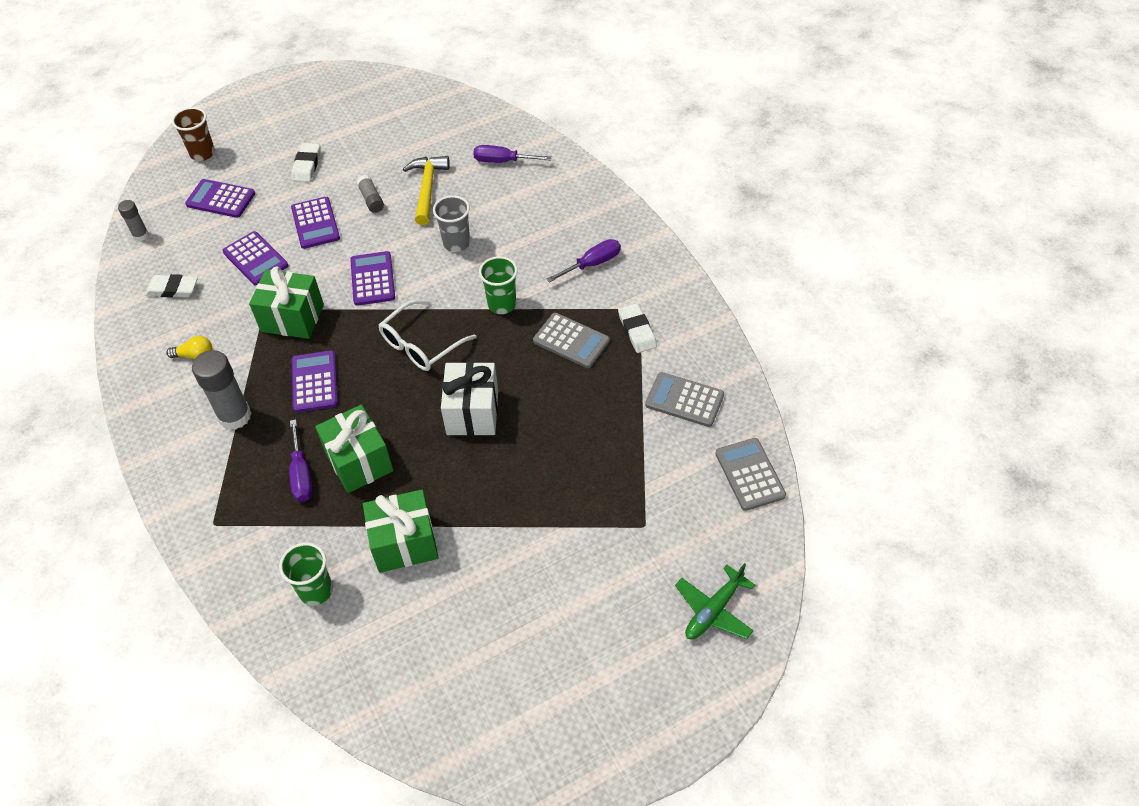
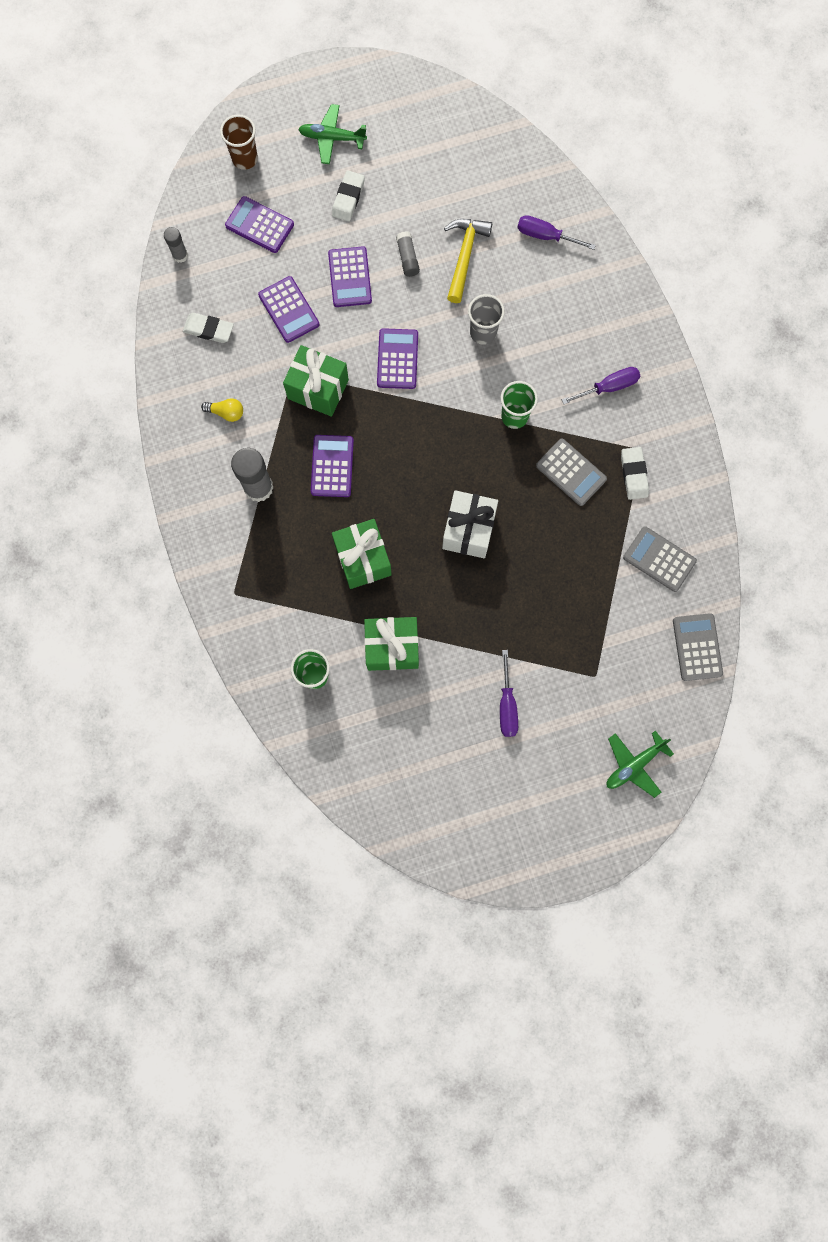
camera: 10 degrees right, 25 degrees up
purple screwdriver [289,419,313,502] -> purple screwdriver moved to [500,650,518,737]
white glasses [379,300,477,371] -> none
none -> green plane [298,104,367,164]

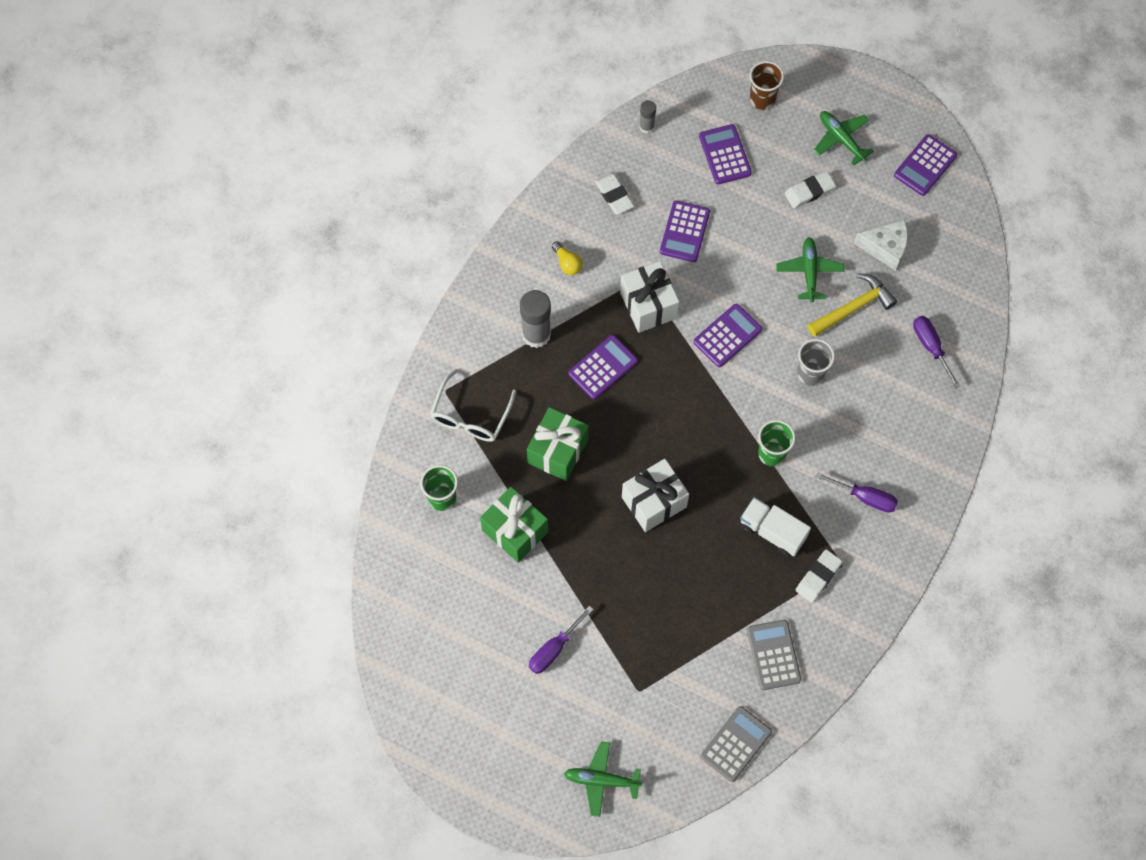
camera: 45 degrees right, 10 degrees down
green gift [283,345,349,417] -> white gift [620,261,679,333]
purple calculator [328,246,372,307] -> purple calculator moved to [894,134,957,196]
grey glue stick [396,231,420,277] -> green plane [776,237,844,302]
grey calculator [536,439,607,506] -> white truck [740,497,811,557]
none -> white glasses [430,369,516,442]
none -> white cheese [854,220,908,271]

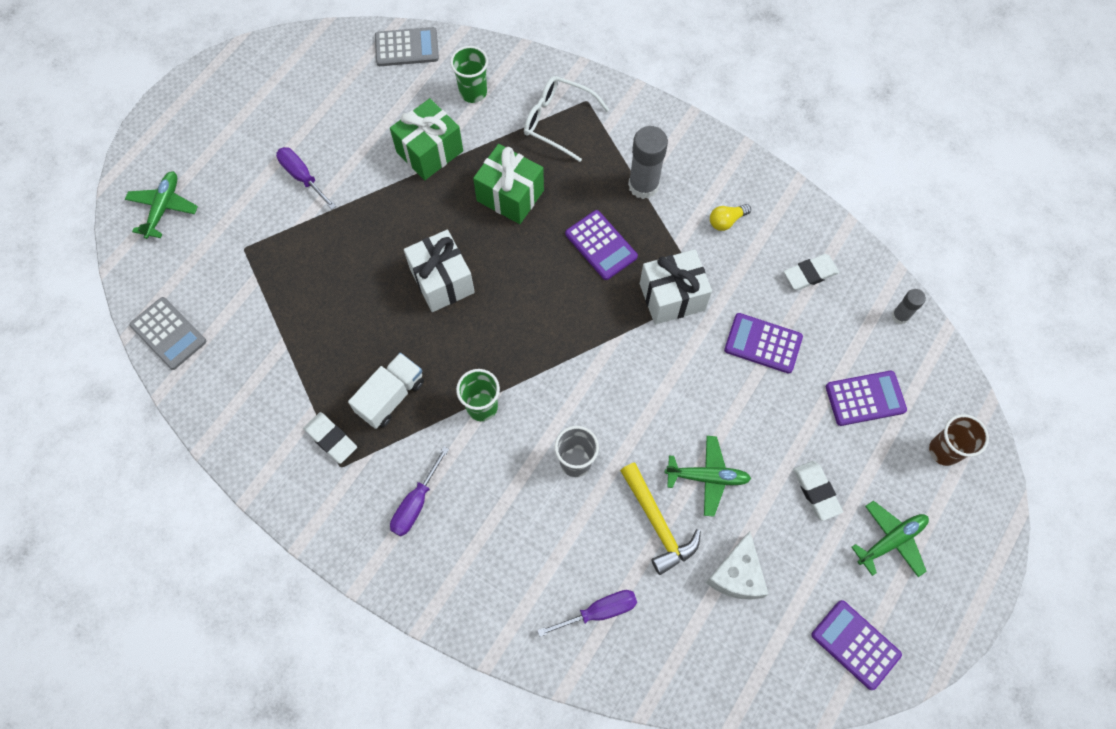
camera: 95 degrees right, 0 degrees up
purple calculator [694,304,762,367] -> none
grey calculator [747,620,801,690] -> grey calculator moved to [375,27,439,66]

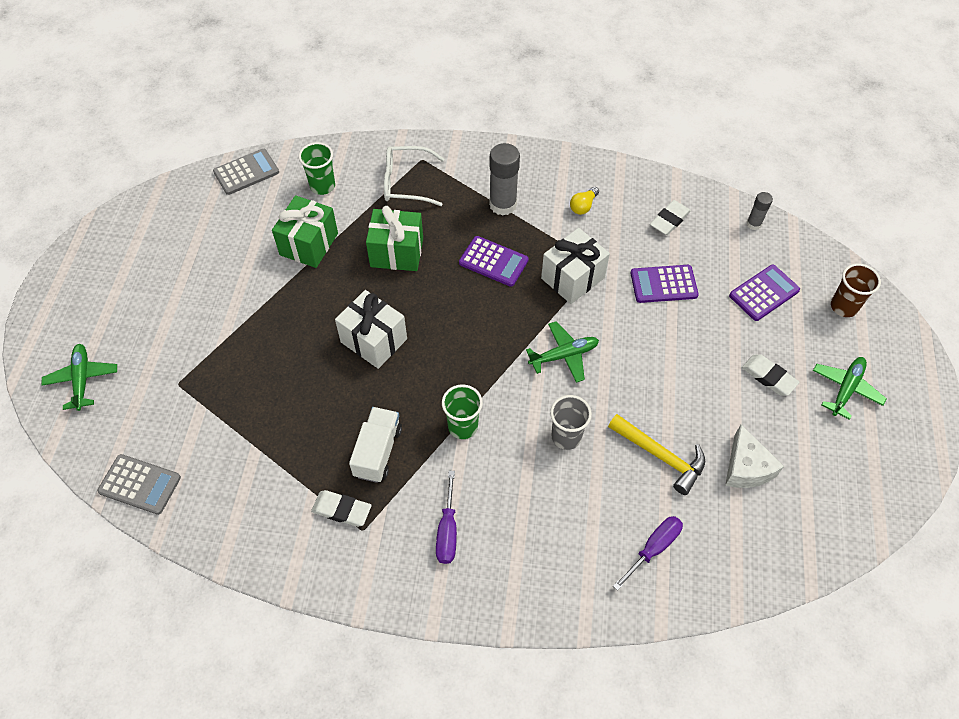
camera: 25 degrees left, 10 degrees down
purple screwdriver [276,147,336,209] -> none
green plane [665,436,751,517] -> green plane moved to [526,321,599,383]
purple calculator [811,600,902,690] -> none

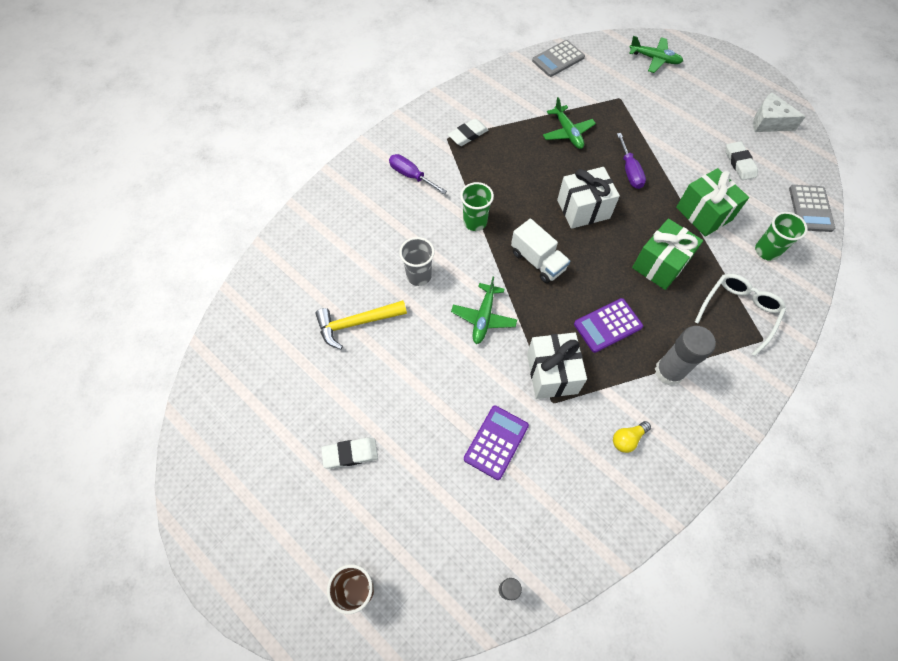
camera: 125 degrees right, 5 degrees up
white truck [349,407,402,483] -> white truck moved to [511,219,570,283]
yellow light bulb [570,187,599,215] -> yellow light bulb turned 105 degrees counterclockwise [613,421,651,453]
purple screwdriver [613,516,683,591] -> purple screwdriver moved to [617,133,646,189]
white eraser [650,200,691,235] -> white eraser moved to [726,141,758,180]
white cheese [725,424,784,488] -> white cheese moved to [753,92,806,132]
purple calculator [729,265,800,321] -> none
green plane [813,357,887,420] -> green plane moved to [543,97,596,149]

